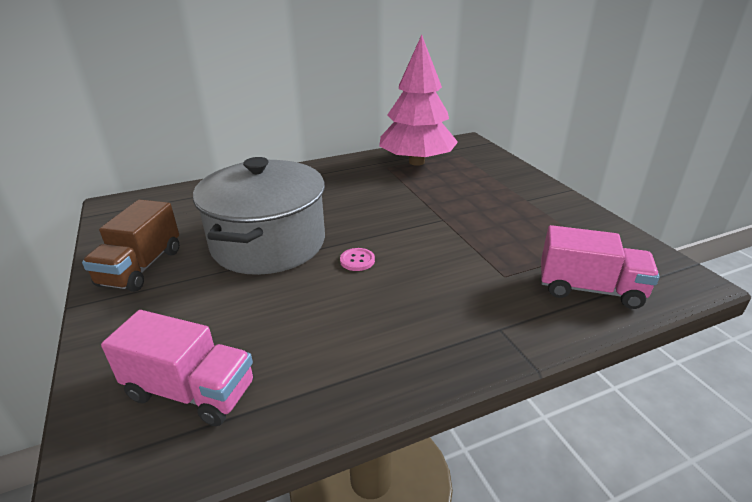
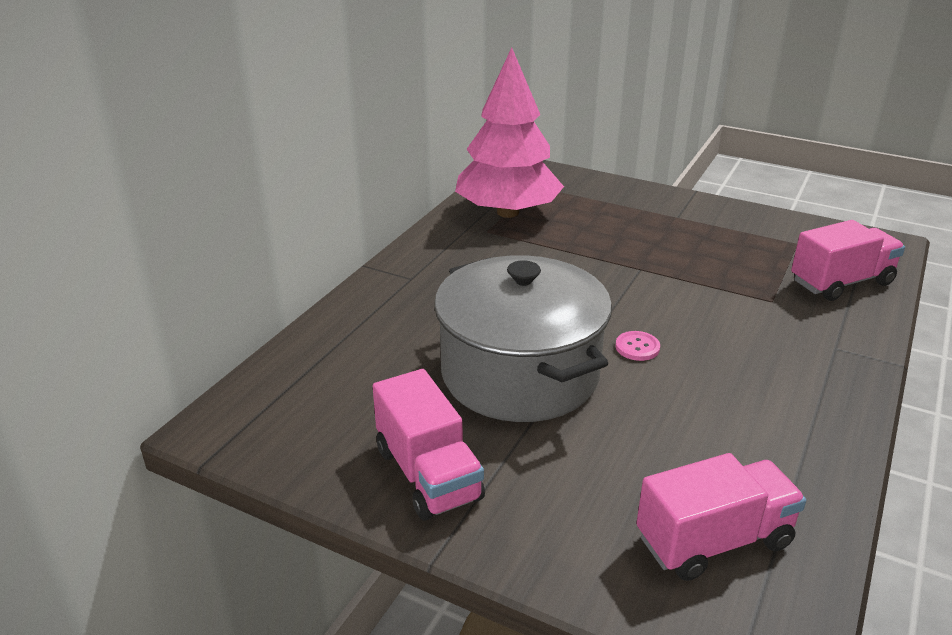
camera: 40 degrees left, 0 degrees up
brown truck [82,199,179,292] -> pink truck [373,369,485,521]

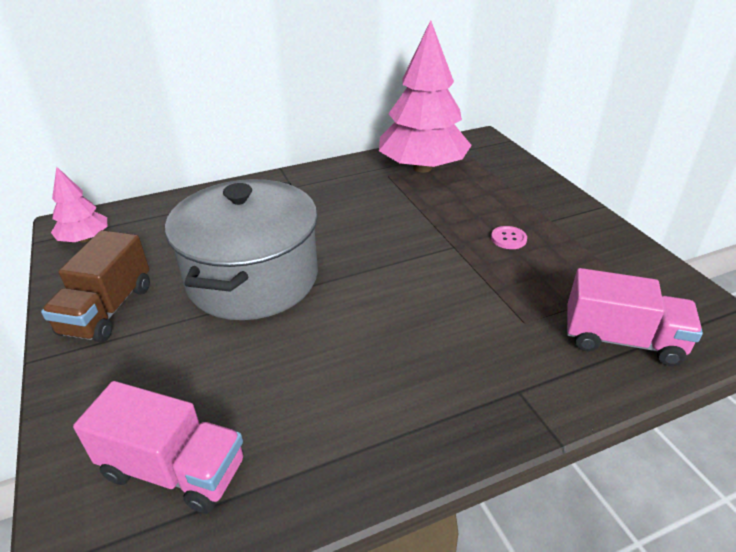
camera: 40 degrees right, 5 degrees up
pink truck [373,369,485,521] -> brown truck [41,230,150,343]
pink button [615,331,660,361] -> pink button moved to [491,226,527,249]
none -> pink tree [51,167,107,242]

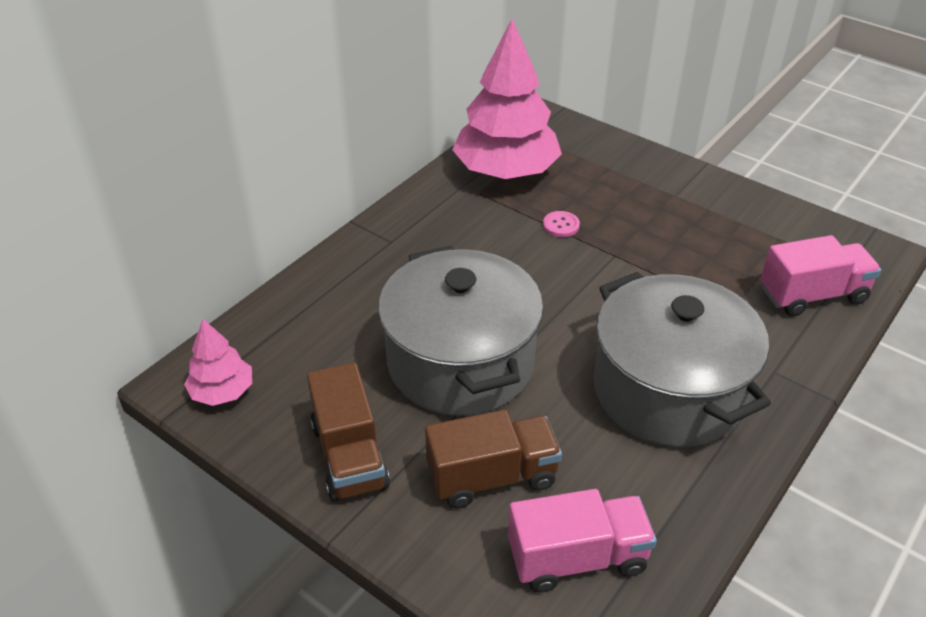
camera: 30 degrees left, 5 degrees up
pink button [491,226,527,249] -> pink button moved to [543,211,580,237]
none -> brown truck [425,410,562,509]
none -> grey pot [594,272,771,447]

